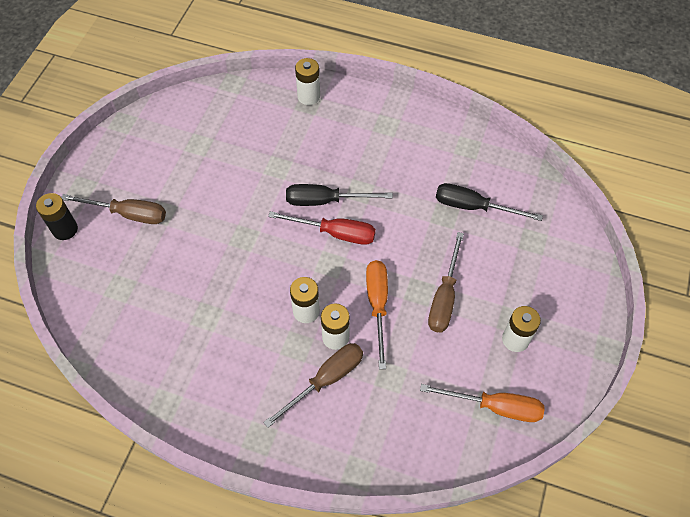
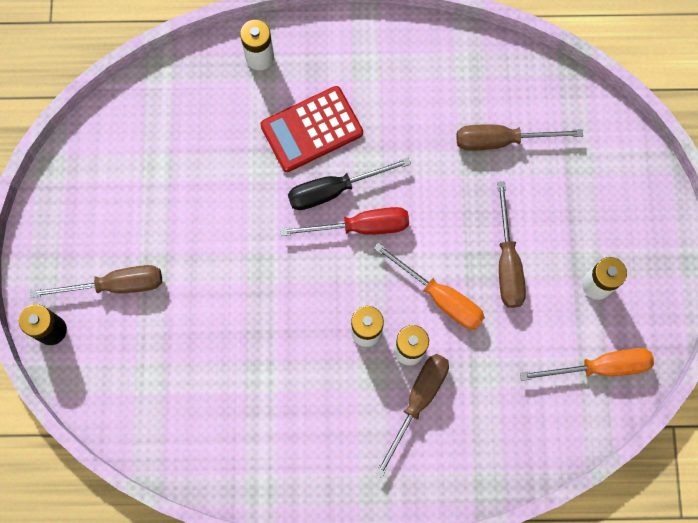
camera: 20 degrees left, 15 degrees up
orange screwdriver [366,260,388,369] -> orange screwdriver turned 150 degrees clockwise [374,243,485,330]
black screwdriver [436,183,543,221] -> brown screwdriver [457,125,583,151]
none -> red calculator [260,86,363,172]

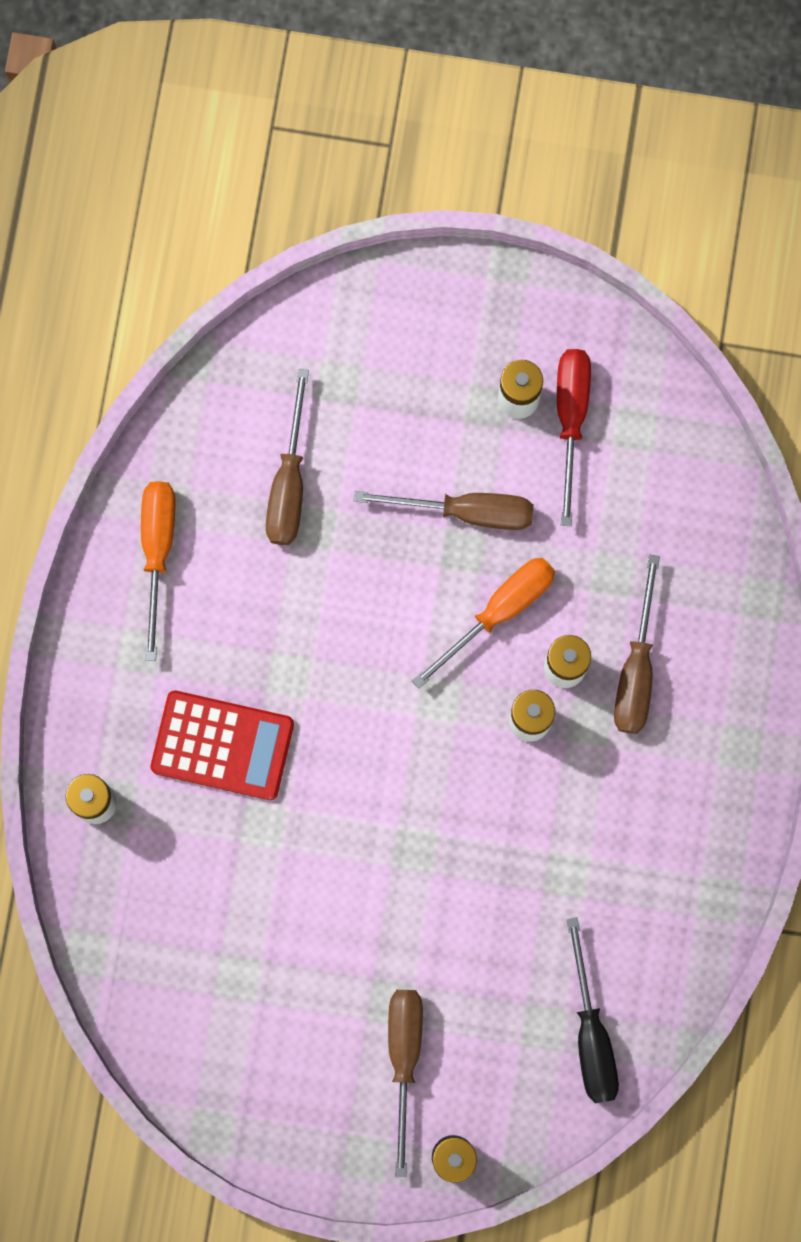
camera: 80 degrees left, 5 degrees up
red calculator [260,86,363,172] -> red calculator turned 60 degrees counterclockwise [151,691,294,800]
red screwdriver [280,207,409,236] -> red screwdriver moved to [557,349,591,526]
black screwdriver [288,157,411,210] -> black screwdriver moved to [567,917,619,1103]
brown screwdriver [375,354,449,478] -> brown screwdriver turned 120 degrees counterclockwise [614,554,660,734]
orange screwdriver [520,348,654,381] -> orange screwdriver moved to [141,481,176,661]

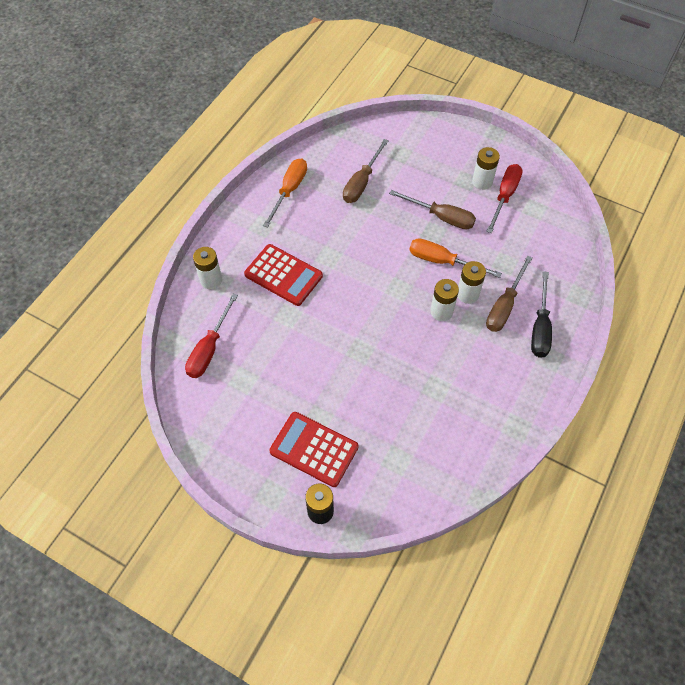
camera: 20 degrees right, 20 degrees down
brown screwdriver [388,990,423,1178] -> red calculator [269,412,359,487]
orange screwdriver [412,558,555,689] -> orange screwdriver turned 135 degrees counterclockwise [409,238,502,278]
black screwdriver [567,917,619,1103] -> black screwdriver moved to [531,271,552,358]
none -> red screwdriver [185,293,238,378]

